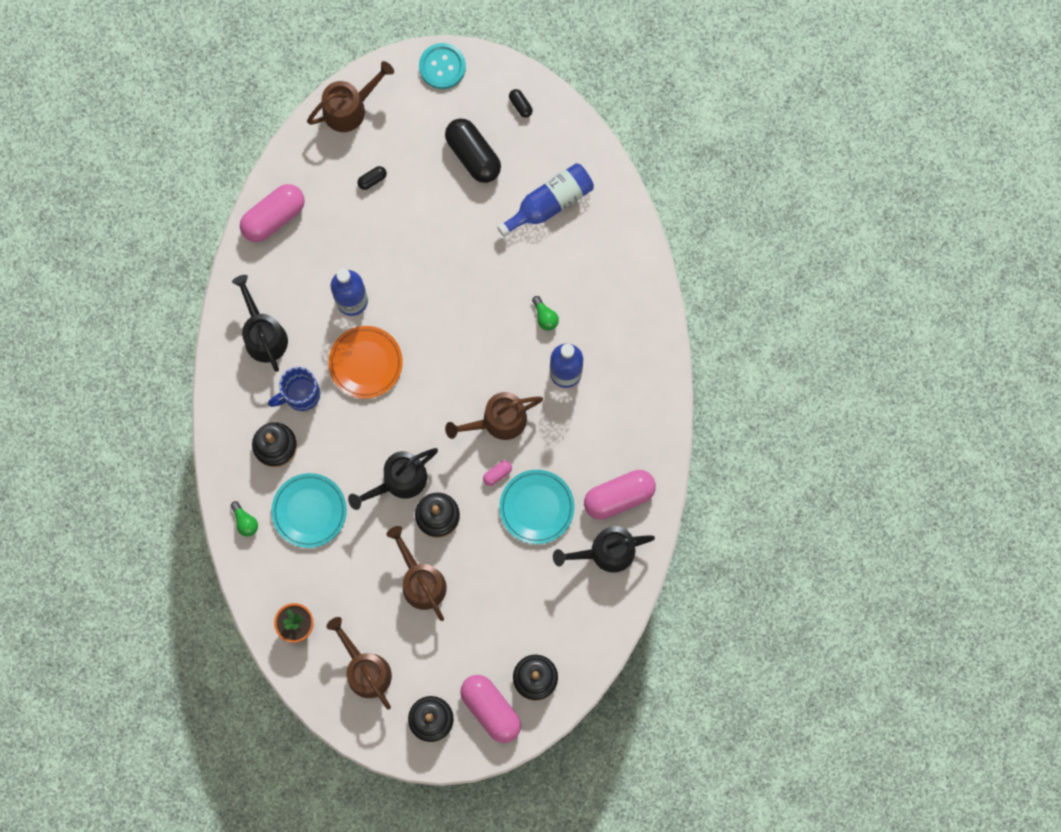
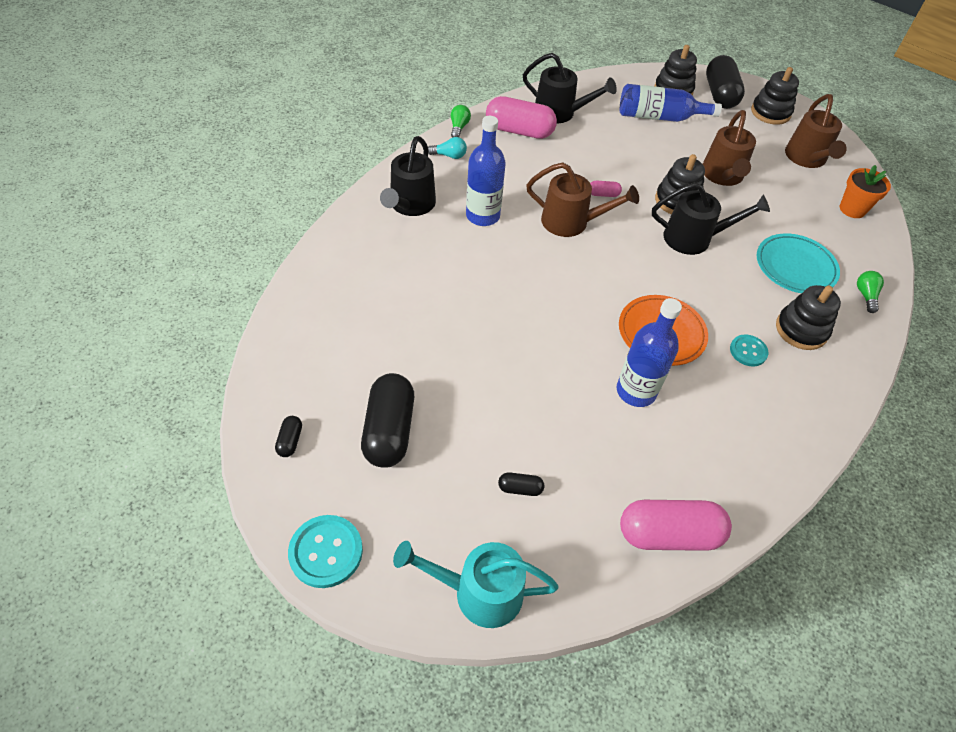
camera: 145 degrees left, 25 degrees down
black watering can [232,275,288,372] -> black watering can moved to [380,136,436,216]
blue mug [268,367,320,411] -> turquoise button [730,334,768,367]
brown watering can [307,61,394,132] -> turquoise watering can [393,541,559,628]
pink capsule [460,675,521,743] -> black capsule [706,55,745,109]
blue bottle [497,163,594,237] -> blue bottle moved to [620,84,722,122]
turquoise plate [499,470,575,544] -> none
green light bulb [532,296,559,331] -> green light bulb moved to [451,105,471,138]
none -> turquoise light bulb [428,137,467,159]

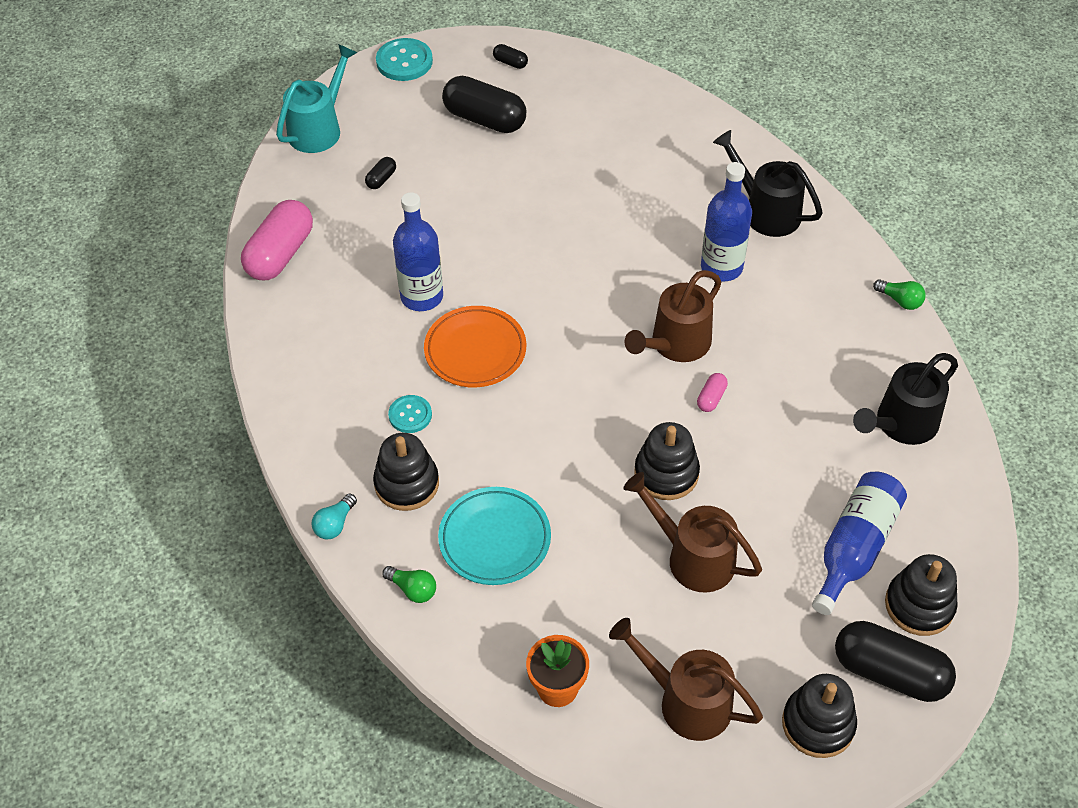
camera: 120 degrees right, 0 degrees up
turquoise light bulb [428,137,467,159] -> turquoise light bulb moved to [312,494,357,539]
pink capsule [486,96,557,139] -> none
black watering can [652,182,770,255] -> none

